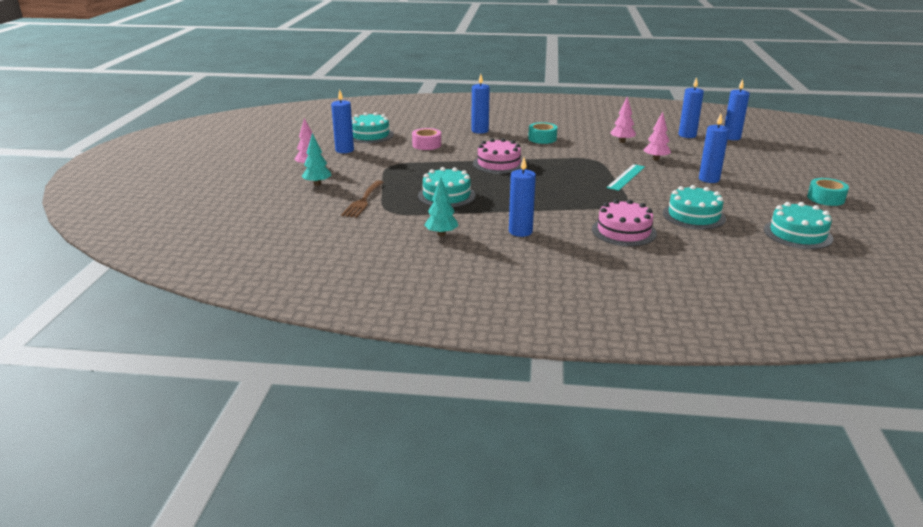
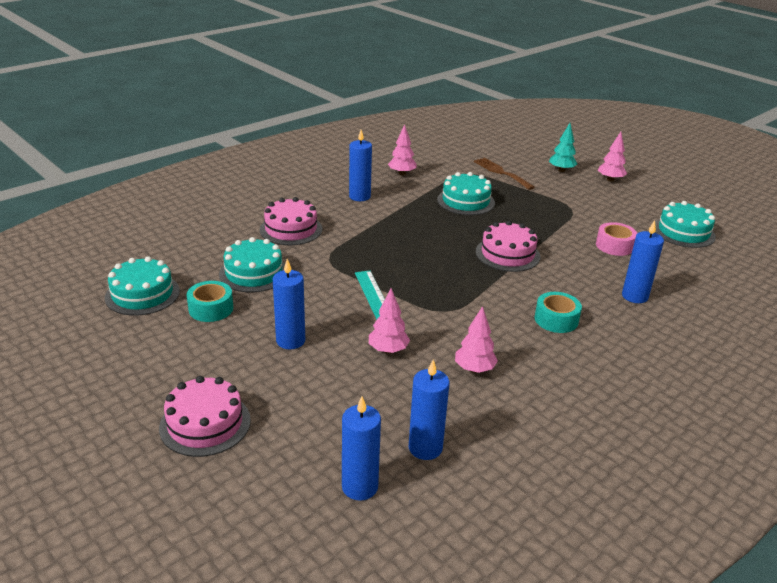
camera: 130 degrees right, 5 degrees up
blue candle [331,90,354,153] -> none
turquoise tree [424,177,459,236] -> pink tree [388,124,416,175]
turquoise tape [807,178,849,206] -> turquoise tape moved to [187,281,233,322]
none -> pink cake [159,376,251,457]

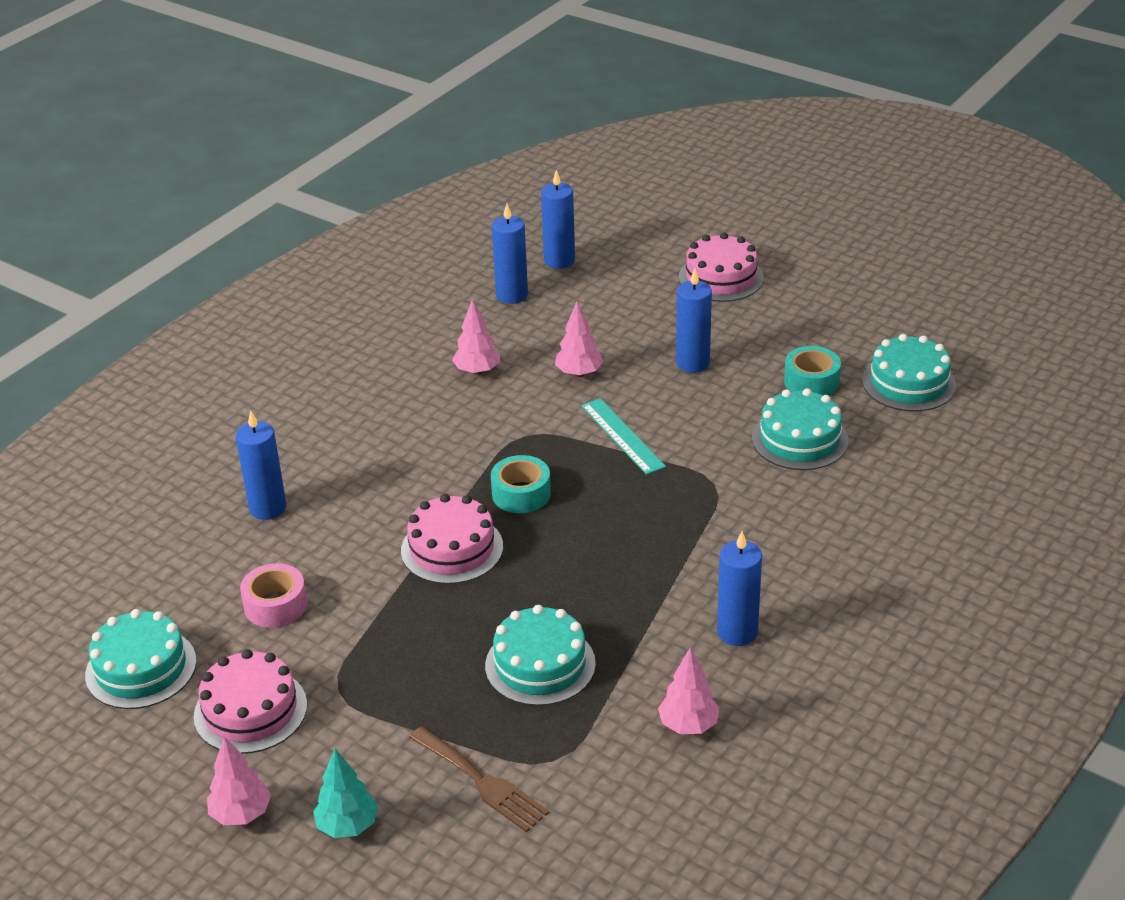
camera: 170 degrees right, 5 degrees up
pink cake [260,197,322,245] -> pink cake moved to [193,649,307,754]
turquoise tape [534,292,582,333] -> turquoise tape moved to [491,455,551,513]

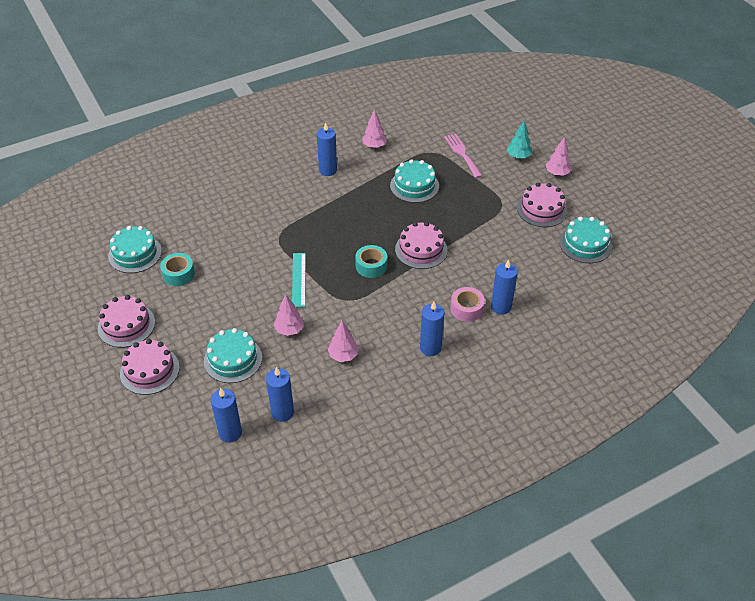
camera: 155 degrees left, 10 degrees up
pink tape [240,563,307,628] -> pink tape moved to [450,287,485,322]
brown fork [409,726,549,832] -> pink fork [444,133,482,178]
blue candle [676,269,712,373] -> blue candle moved to [420,302,444,356]
turquoise cake [752,388,848,470] -> turquoise cake moved to [204,328,262,383]
none -> pink cake [98,295,155,348]

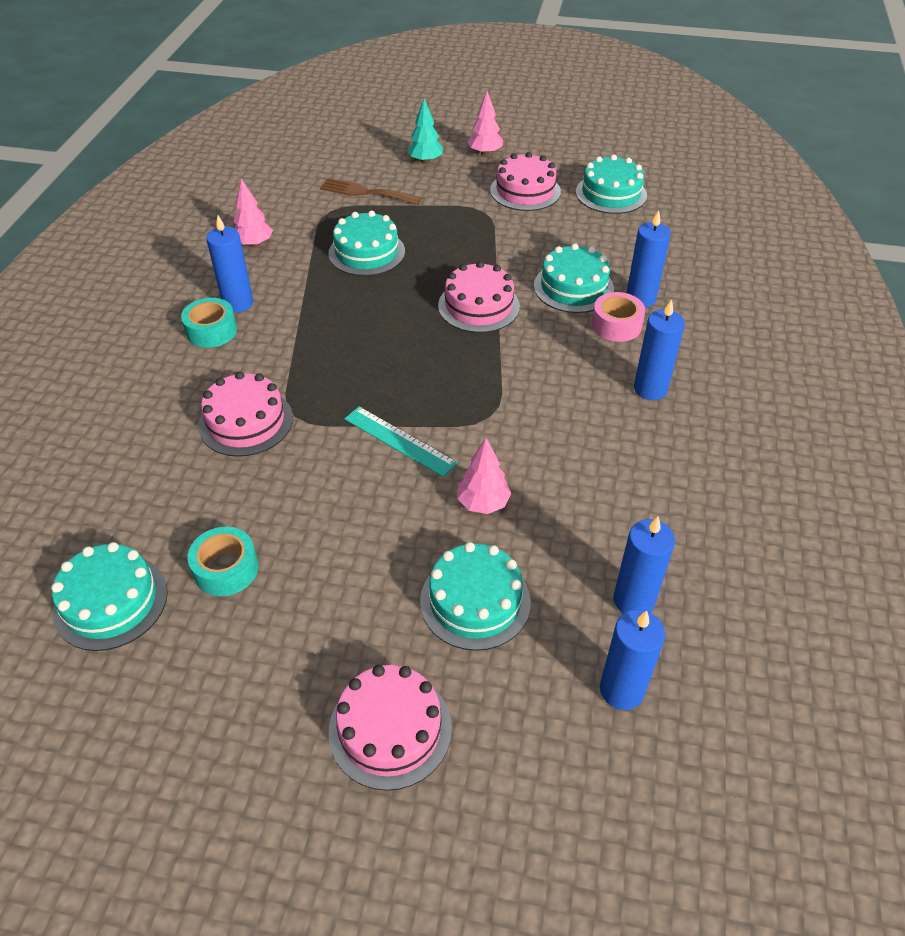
camera: 50 degrees left, 0 degrees up
pink cake [98,295,155,348] -> pink cake moved to [198,371,293,457]
pink tree [328,321,358,362] -> none
turquoise tape [355,245,387,278] -> turquoise tape moved to [181,298,237,348]
pink fork [444,133,482,178] -> brown fork [320,178,422,205]
none -> turquoise cake [534,243,614,313]

